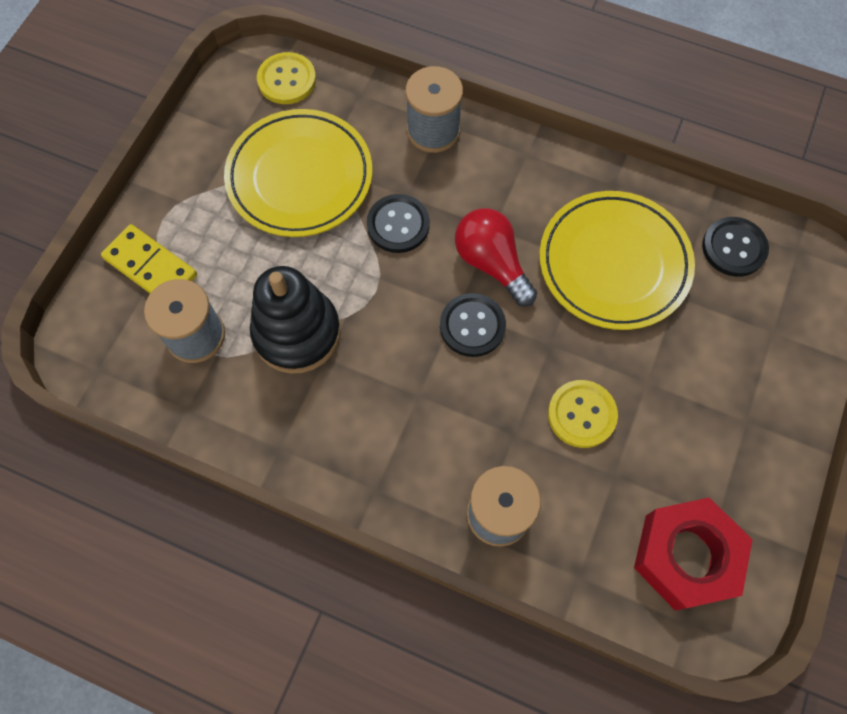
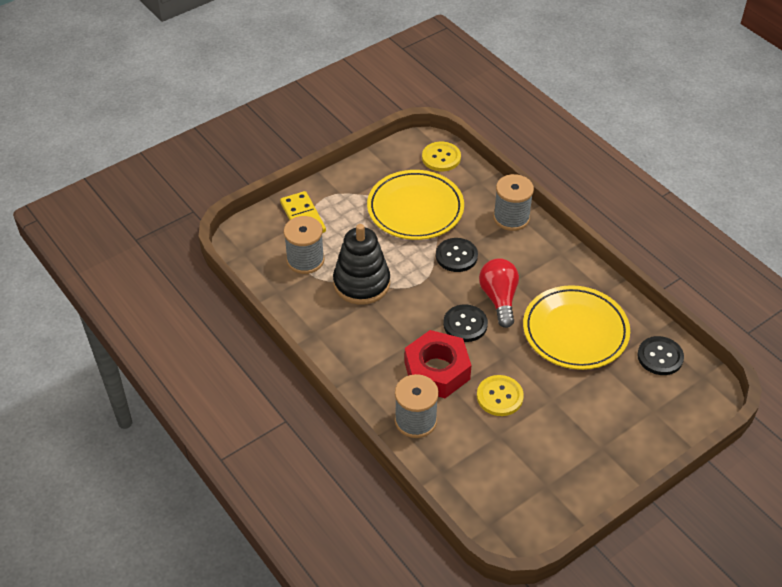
camera: 30 degrees right, 20 degrees down
red nut [634,497,753,611] -> red nut moved to [405,330,472,398]

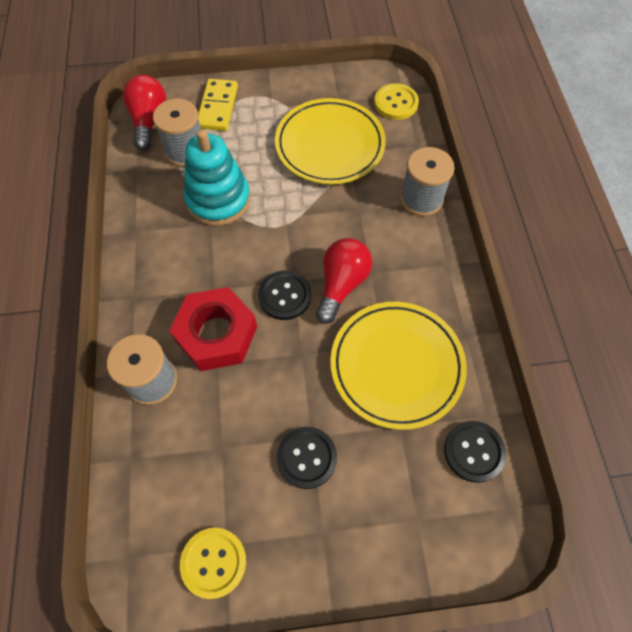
camera: 30 degrees right, 15 degrees up
black stacking toy [333,224,390,305] -> turquoise stacking toy [184,129,250,226]
black button [436,238,478,272] -> black button moved to [277,427,337,489]
yellow button [477,375,524,416] -> yellow button moved to [180,528,246,599]
none -> red light bulb [123,75,166,150]

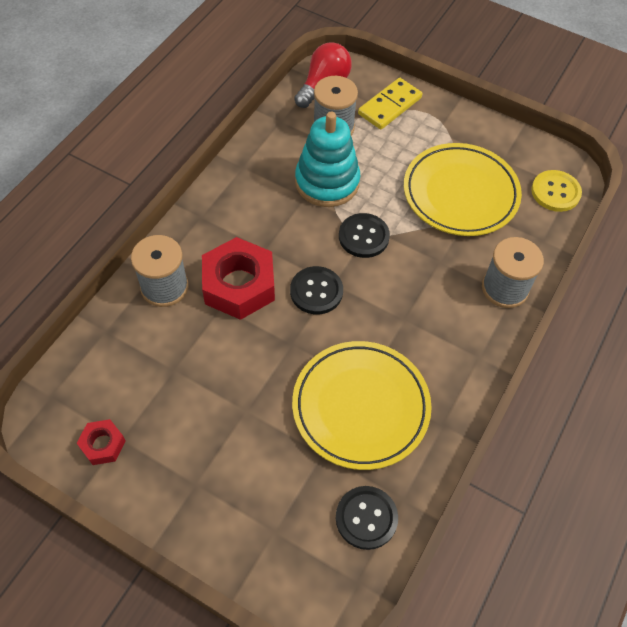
camera: 35 degrees right, 5 degrees down
yellow button [180,528,246,599] -> red nut [77,419,126,465]
black button [277,427,337,489] -> black button moved to [339,213,390,258]
red light bulb [316,238,372,324] -> none

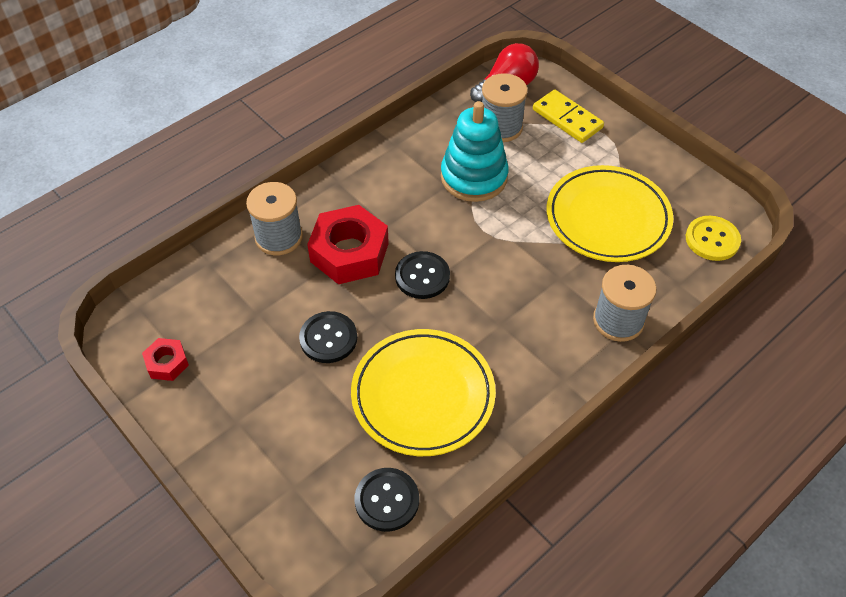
camera: 20 degrees right, 5 degrees down
black button [339,213,390,258] -> black button moved to [299,311,357,363]
yellow domino [358,78,422,130] -> yellow domino turned 75 degrees clockwise [533,89,604,143]

